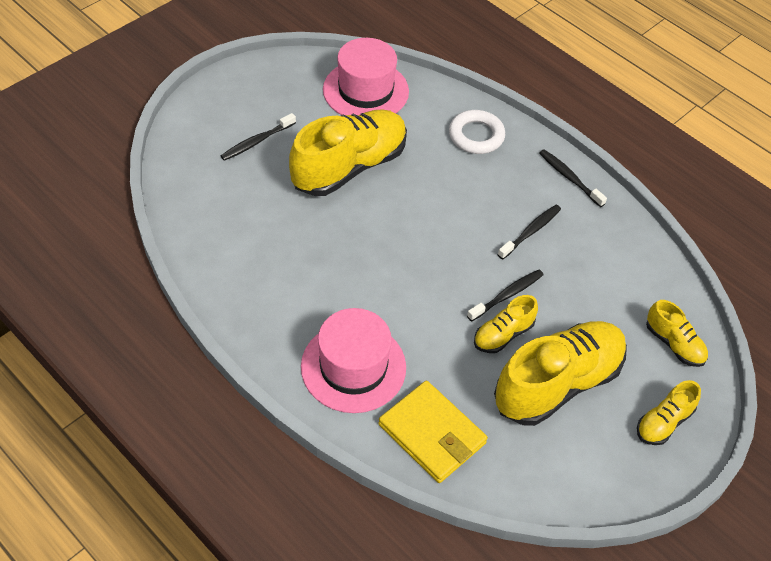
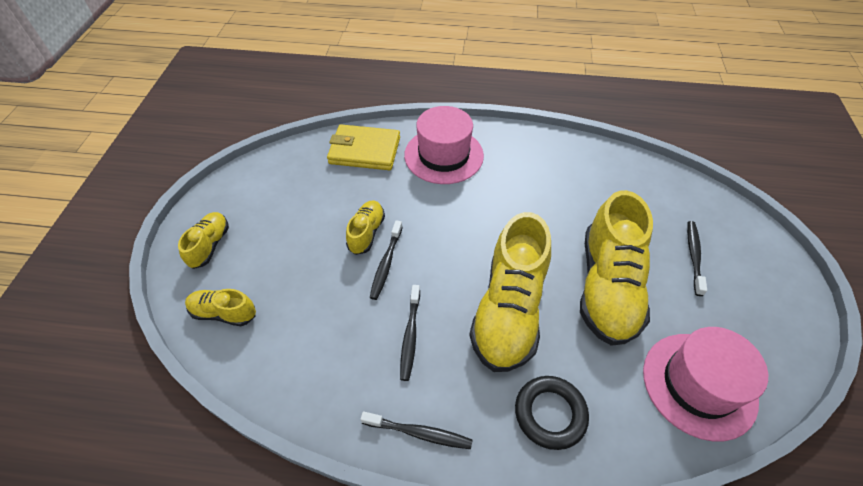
camera: 145 degrees right, 0 degrees up
white ring [449,110,505,154] -> black ring [515,376,589,450]
yellow shoe [494,321,627,426] -> yellow shoe moved to [469,212,551,372]

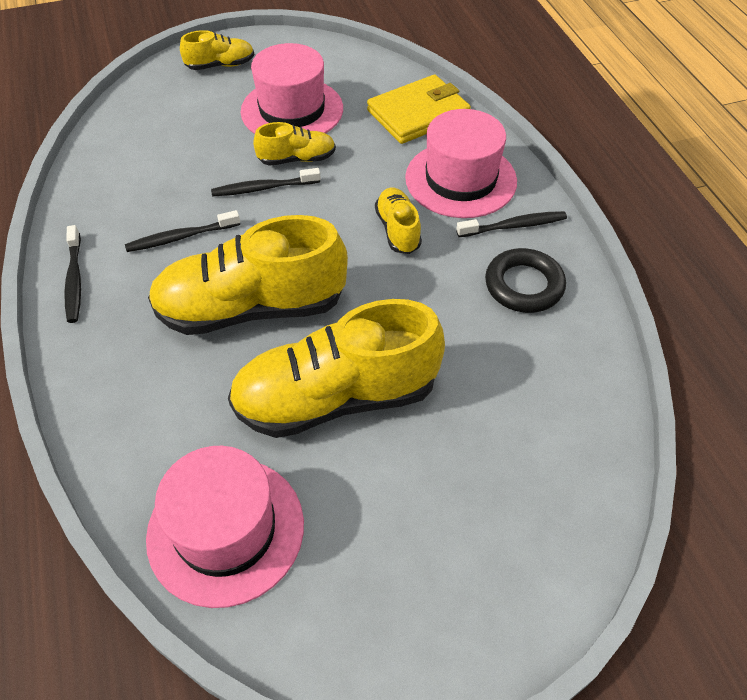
camera: 65 degrees right, 0 degrees up
yellow shoe [185,289,256,326] -> yellow shoe moved to [375,188,422,254]
yellow wallet [327,124,400,170] -> yellow wallet turned 75 degrees clockwise [367,75,471,144]
black ring [515,376,589,450] -> black ring moved to [485,248,566,313]
black toothbrush [687,221,707,296] -> black toothbrush moved to [456,211,567,237]
none -> pink hat [241,43,343,134]

